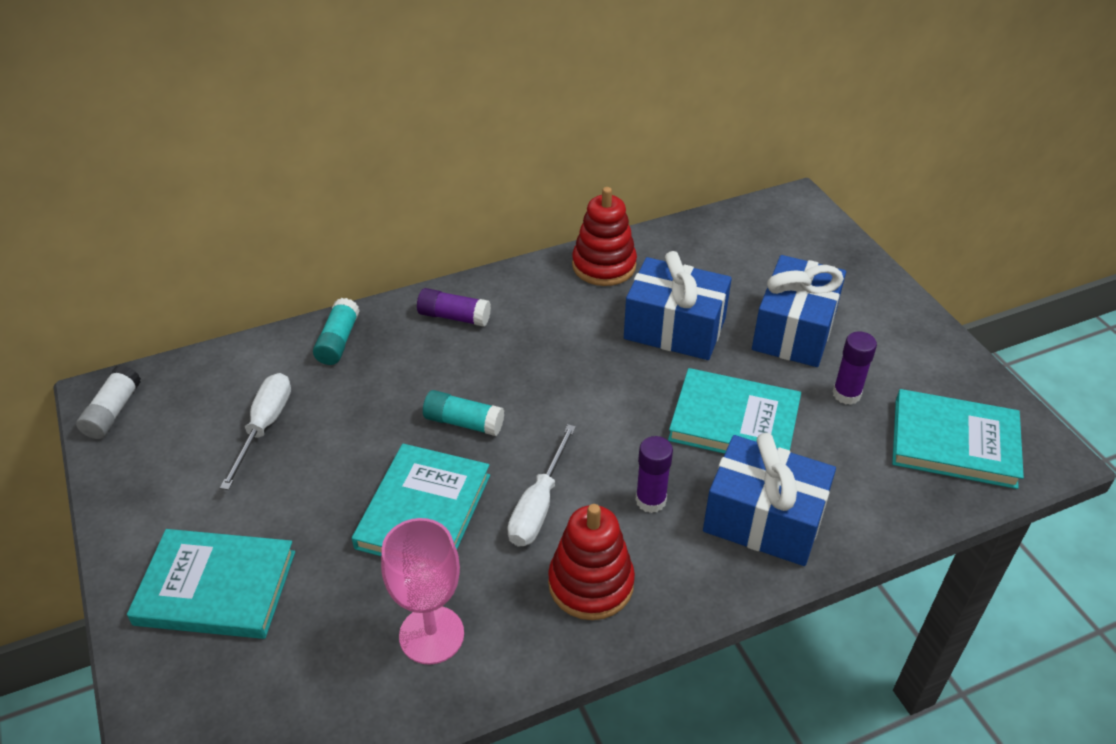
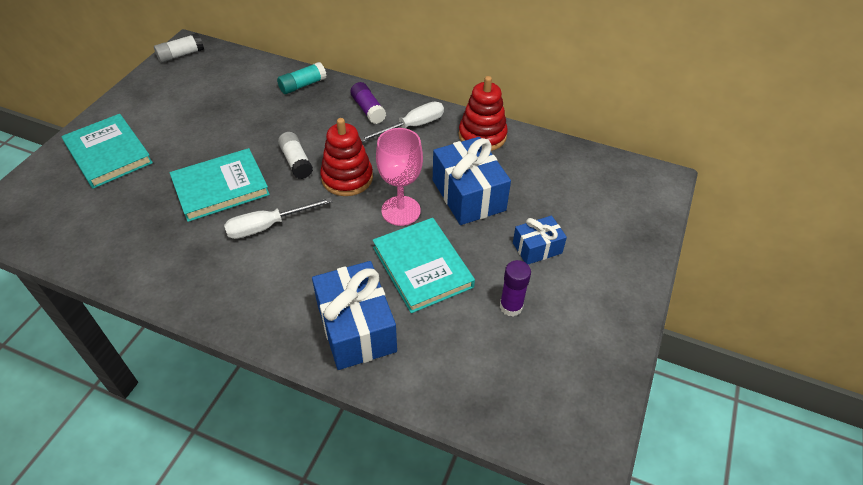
camera: 45 degrees right, 5 degrees up
white screwdriver [220,373,291,490] -> white screwdriver moved to [360,101,444,142]
pink goblet [381,518,464,665] -> pink goblet moved to [376,128,423,226]
turquoise glue stick [423,390,504,436] -> white glue stick [278,132,313,179]
red stacking toy [548,504,635,620] -> red stacking toy moved to [320,118,373,196]
purple glue stick [636,436,673,513] -> none
blue gift [752,255,846,367] -> blue gift [513,216,567,264], size x0.56
turquoise book [892,389,1024,489] -> none

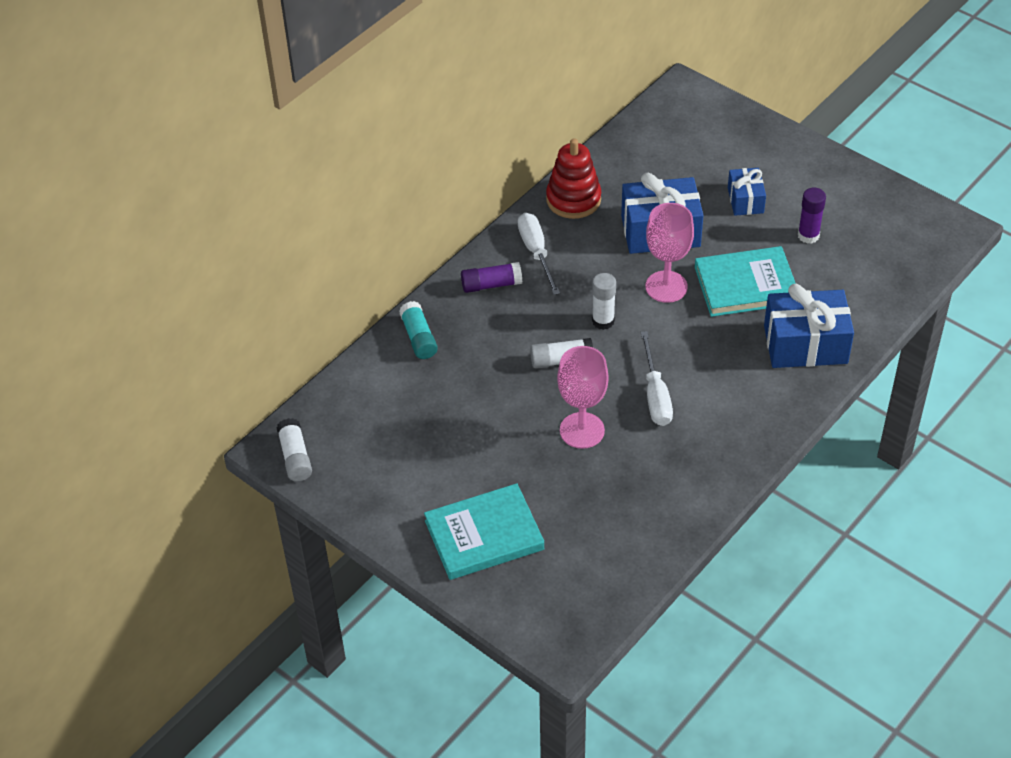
camera: 70 degrees left, 0 degrees up
turquoise book [170,148,270,222] -> pink goblet [557,346,609,449]
red stacking toy [320,118,373,196] -> white glue stick [592,273,616,330]

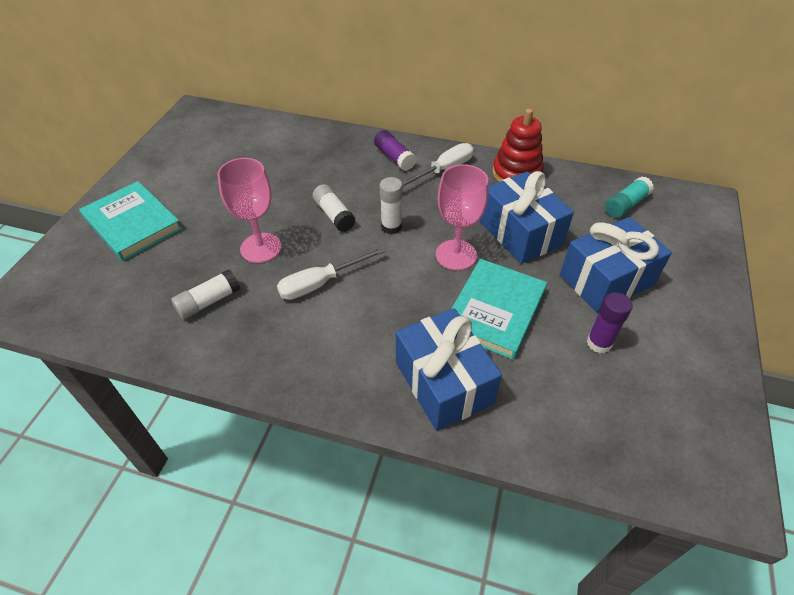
camera: 65 degrees right, 0 degrees up
white glue stick [276,418,312,481] -> white glue stick moved to [171,269,240,319]
turquoise glue stick [399,301,438,359] -> turquoise glue stick moved to [605,177,654,218]
turquoise book [695,246,796,317] -> turquoise book turned 60 degrees clockwise [451,259,547,360]
blue gift [728,168,766,216] -> blue gift [560,217,672,313], size x1.77

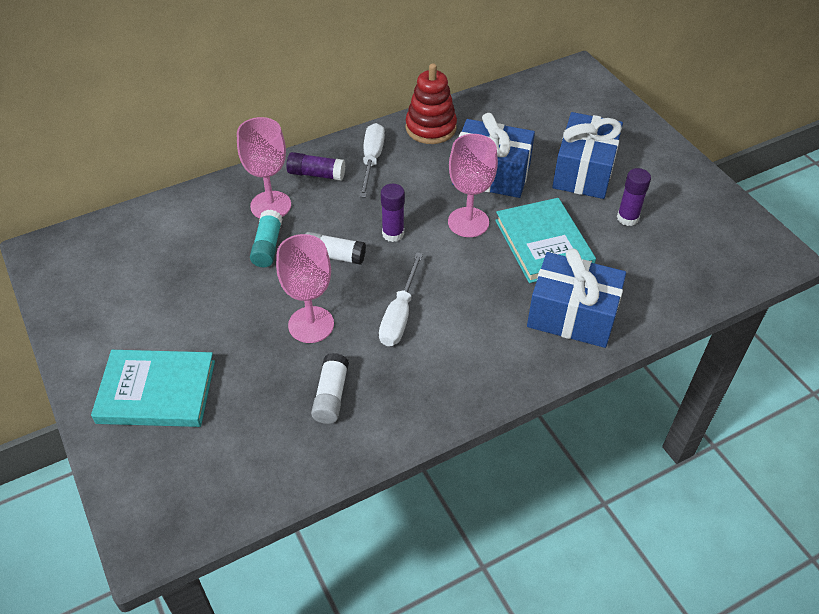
camera: 45 degrees left, 0 degrees up
white glue stick [380,177,403,234] -> purple glue stick [381,184,405,242]
turquoise glue stick [605,177,654,218] -> turquoise glue stick moved to [250,210,282,267]
none -> pink goblet [237,117,291,218]

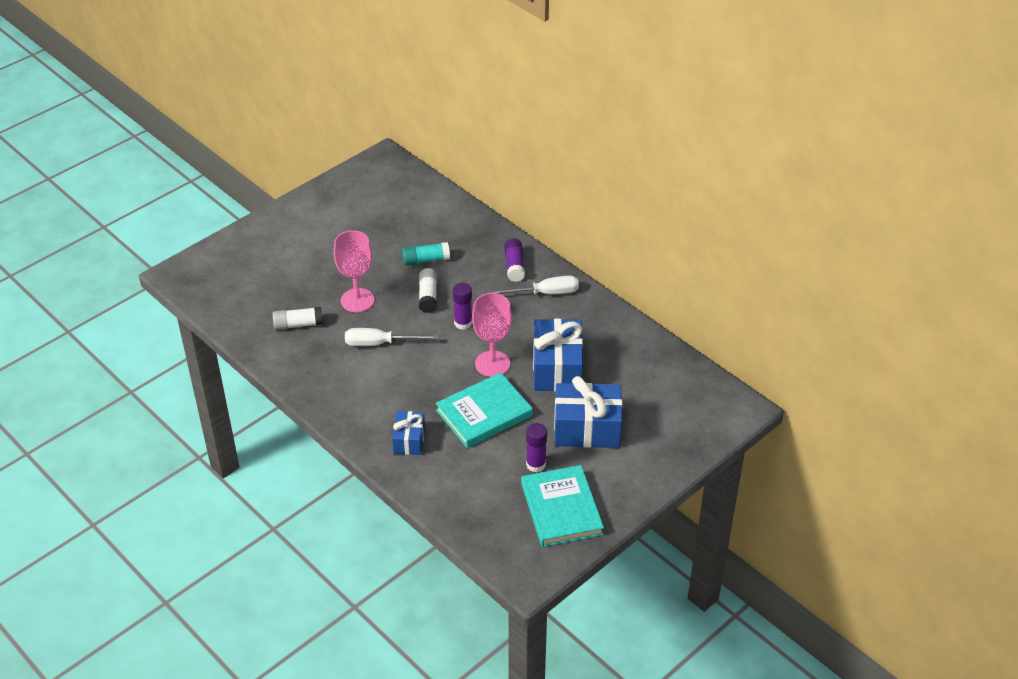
camera: 75 degrees right, 5 degrees down
turquoise book [91,350,215,427] -> turquoise book moved to [521,465,604,547]
pink goblet [237,117,291,218] -> none
red stacking toy [406,63,457,144] -> none
blue gift [527,248,626,348] -> blue gift [392,411,425,455], size x0.56

